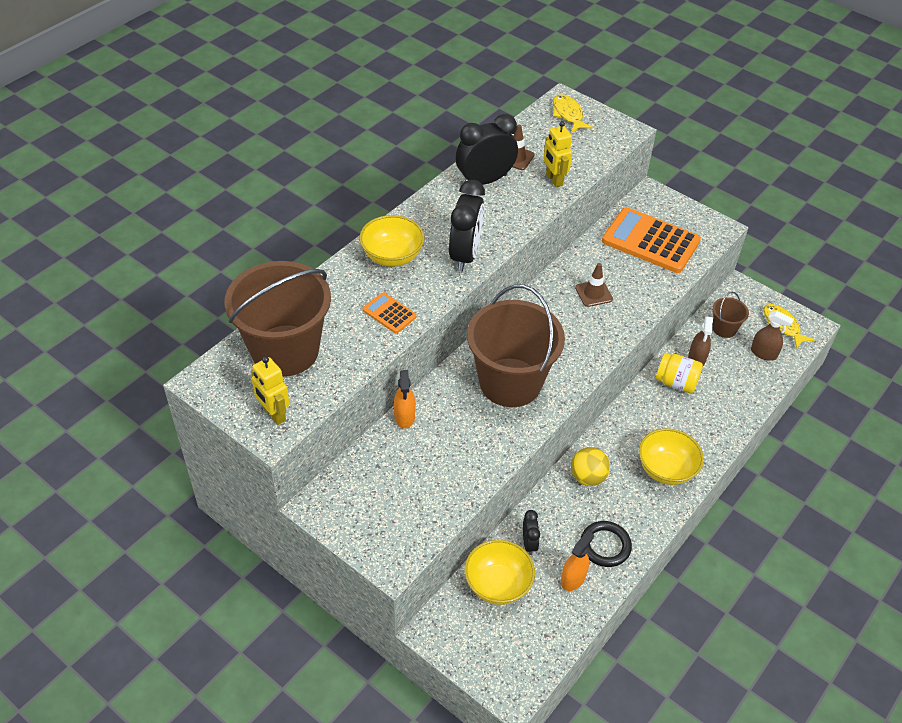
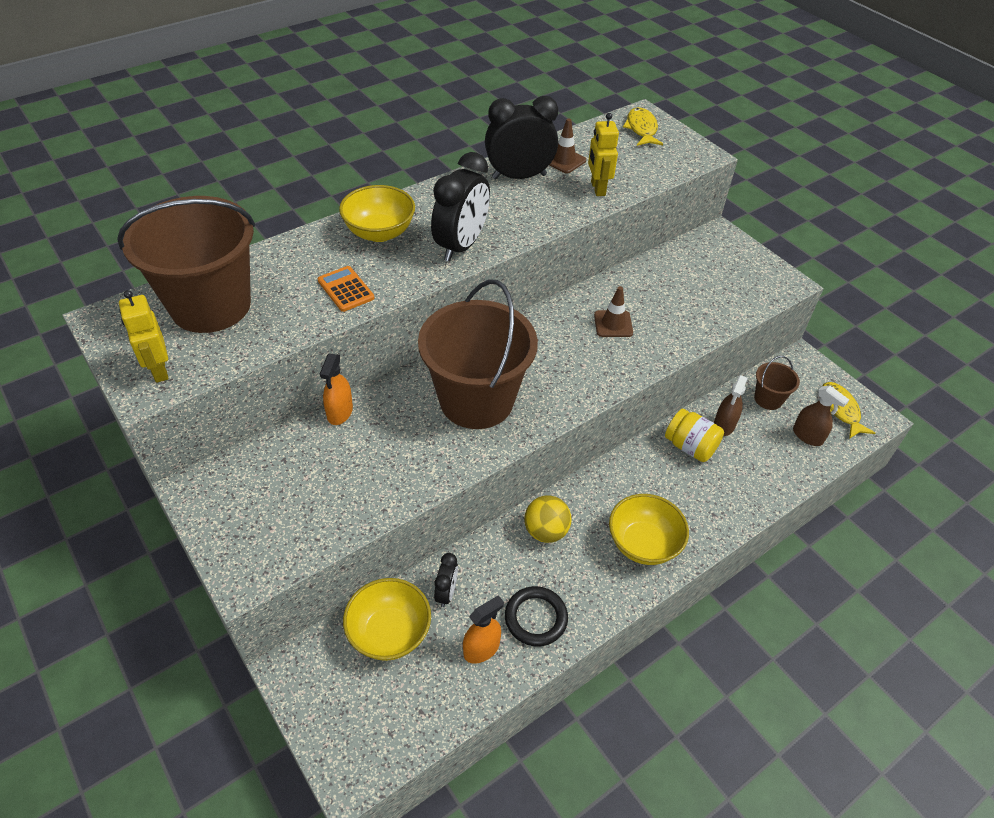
camera: 15 degrees right, 0 degrees up
orange calculator [602,207,701,273] -> none

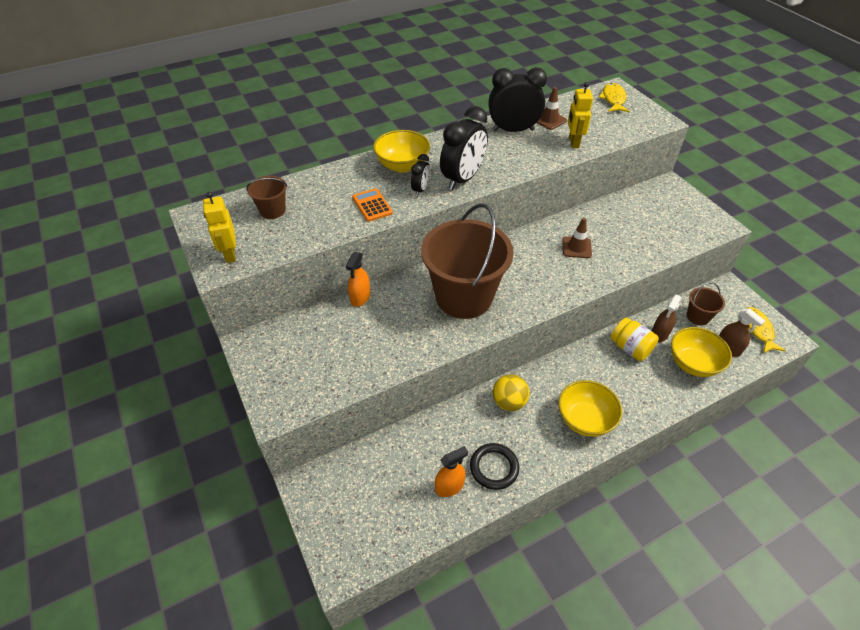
camera: 10 degrees right, 0 degrees up
brown bucket [117,196,255,333] -> brown bucket [246,176,287,219], size x0.44
yellow bowl [343,578,431,661] -> yellow bowl moved to [671,327,732,377]
black clock [434,553,458,607] -> black clock moved to [411,154,430,196]

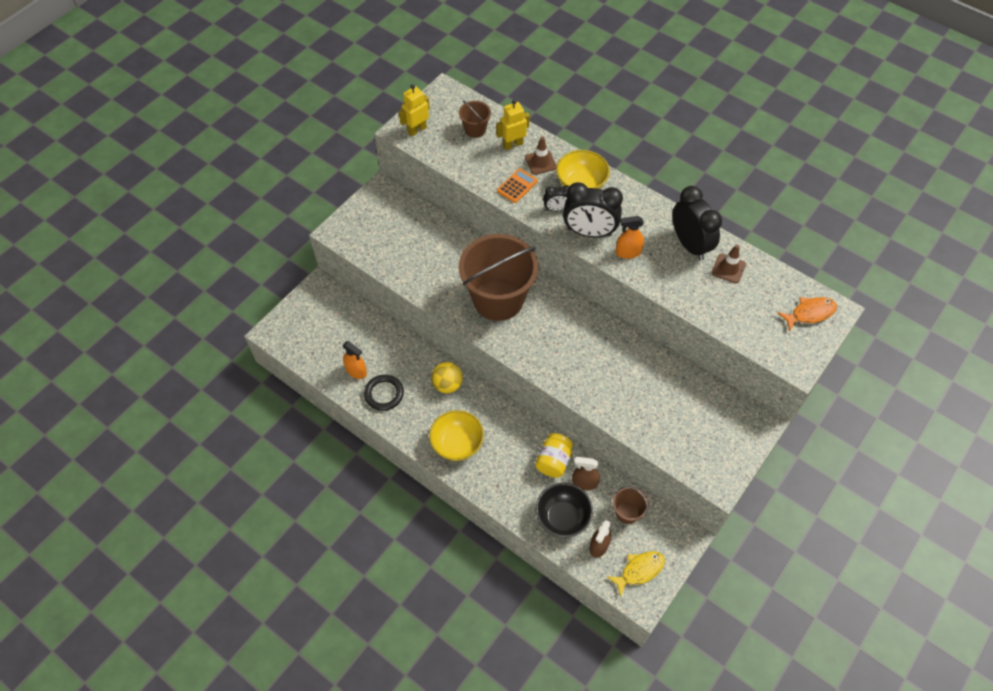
camera: 65 degrees right, 10 degrees up
orange spray bottle [346,252,370,307] -> orange spray bottle moved to [616,216,644,259]
brown traffic cone [562,218,592,258] -> brown traffic cone moved to [525,137,557,175]
yellow robot [568,82,593,148] -> yellow robot moved to [496,100,530,150]
yellow fish [599,83,629,112] -> orange fish [777,297,837,332]
yellow bowl [671,327,732,377] -> black bowl [536,483,593,538]

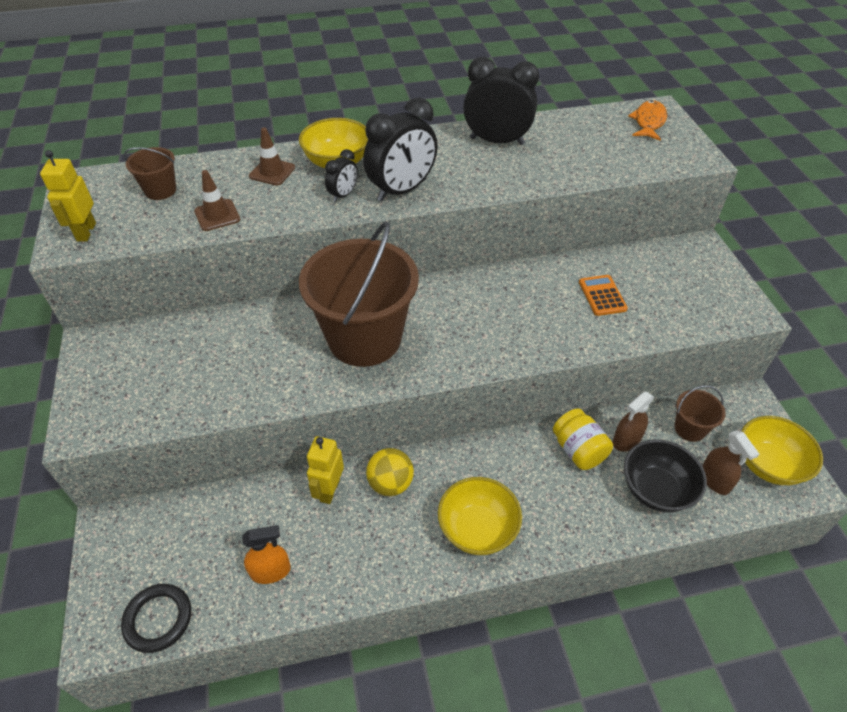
camera: 50 degrees left, 10 degrees down
black ring [364,375,404,411] -> black ring moved to [121,584,191,653]
yellow robot [496,100,530,150] -> yellow robot moved to [307,436,344,504]
orange calculator [497,168,538,203] -> orange calculator moved to [579,275,628,316]
yellow fish [607,551,665,598] -> yellow bowl [741,416,823,485]
orange spray bottle [616,216,644,259] -> none
brown traffic cone [712,245,746,283] -> brown traffic cone moved to [194,170,240,231]

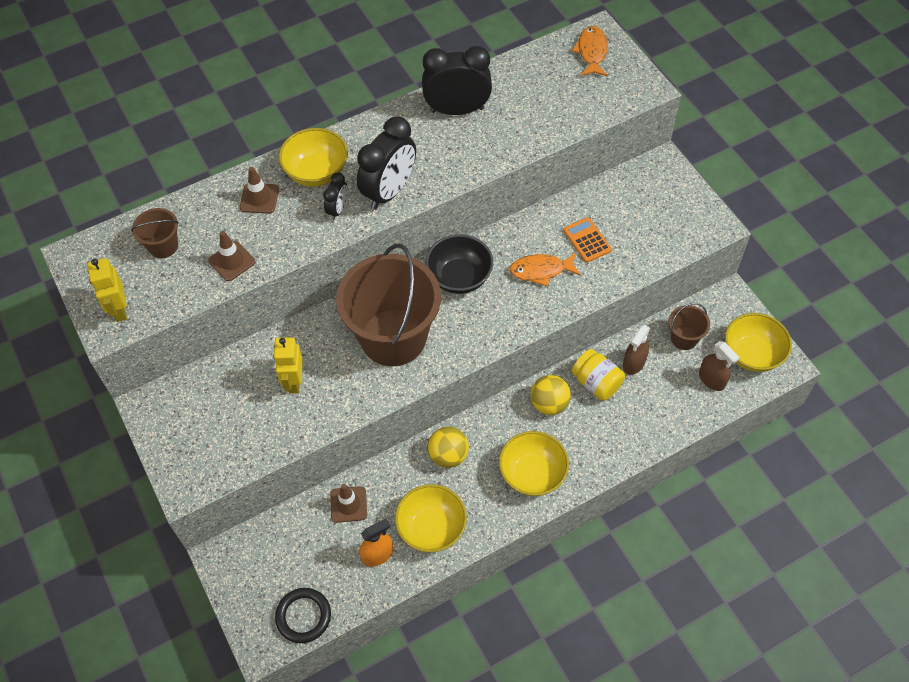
camera: 15 degrees left, 10 degrees up
yellow robot [307,436,344,504] -> yellow robot moved to [273,337,303,394]
black bowl [624,439,707,513] -> black bowl moved to [426,234,493,294]
none -> brown traffic cone [330,484,367,523]
none -> yellow bowl [395,484,467,552]
none -> orange fish [509,252,581,286]
none -> yellow ball [531,375,571,415]

